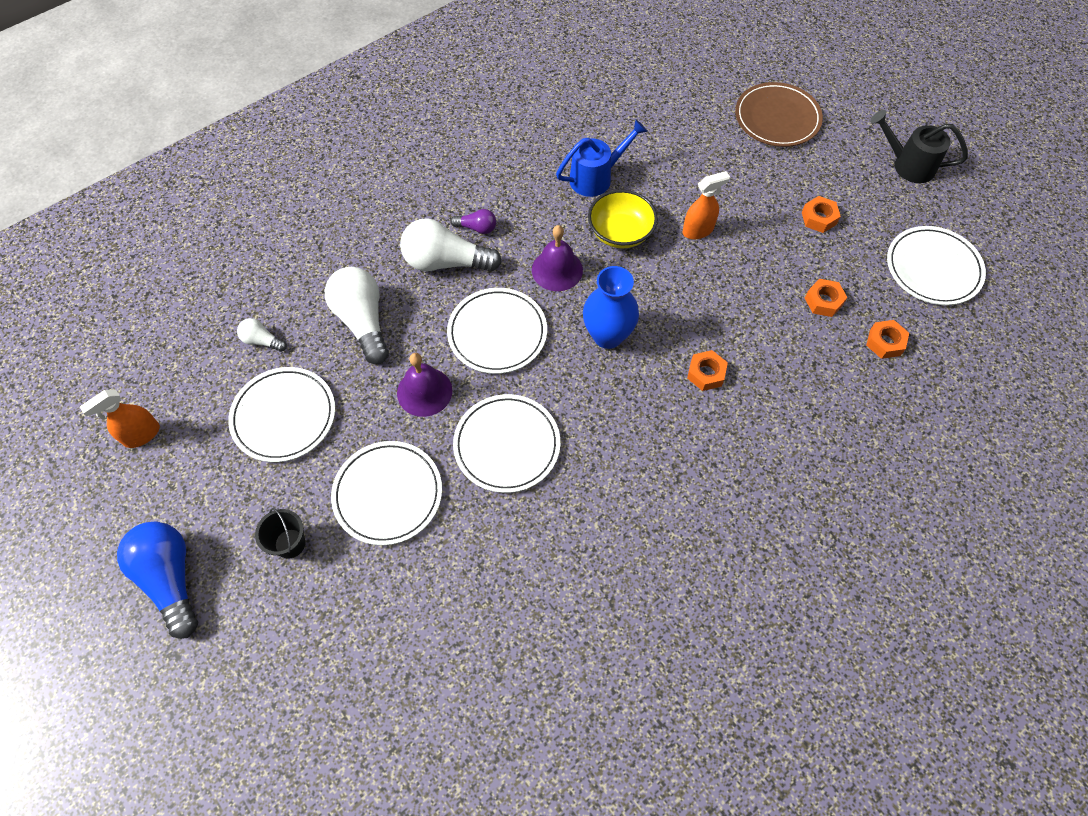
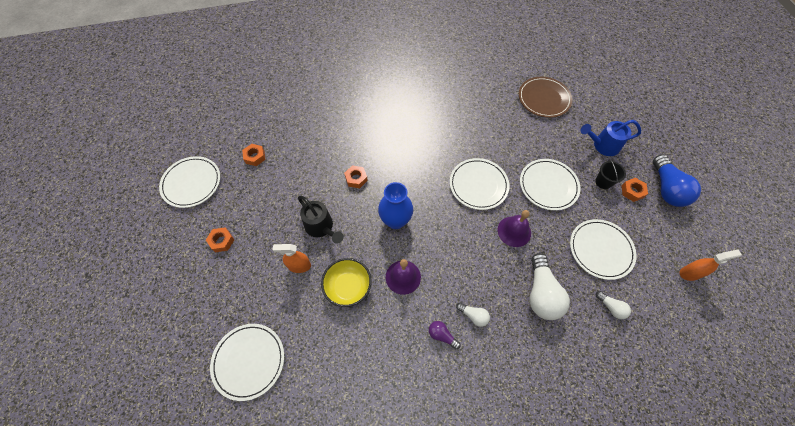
camera: 155 degrees left, 0 degrees up
white light bulb [400,218,502,271] -> white light bulb [456,302,490,327], size x0.49
white plate [447,288,547,374] -> white plate moved to [210,324,284,401]
blue watering can [556,120,648,197] -> blue watering can moved to [580,120,641,156]
brown plate [735,82,823,147] -> brown plate moved to [519,77,572,118]
orange nut [805,279,848,317] -> orange nut moved to [621,178,648,202]
black watering can [870,110,968,183] -> black watering can moved to [298,196,344,244]

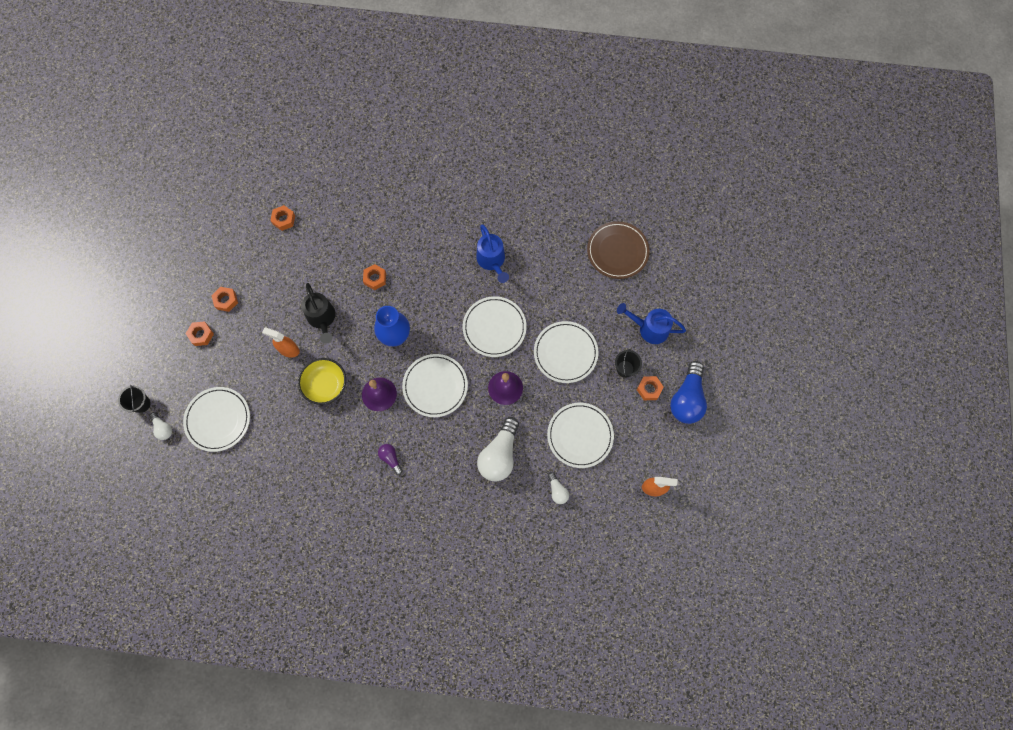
camera: 20 degrees right, 10 degrees up
white plate [159,156,220,208] -> white plate moved to [402,354,468,417]
white light bulb [456,302,490,327] -> white light bulb moved to [149,412,172,440]
none -> black bucket [118,385,151,413]
none -> orange nut [186,321,214,346]
none -> blue watering can [476,224,509,283]

